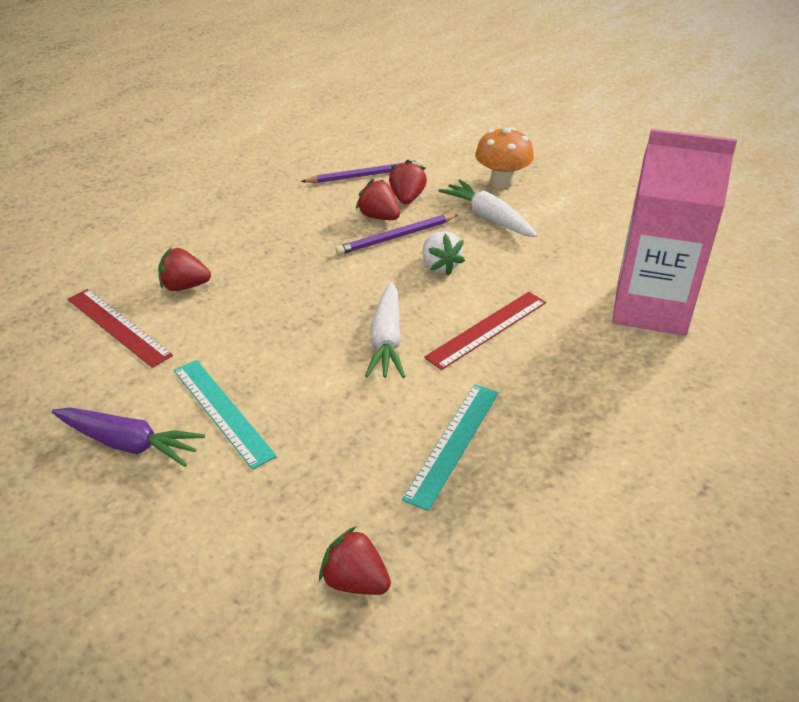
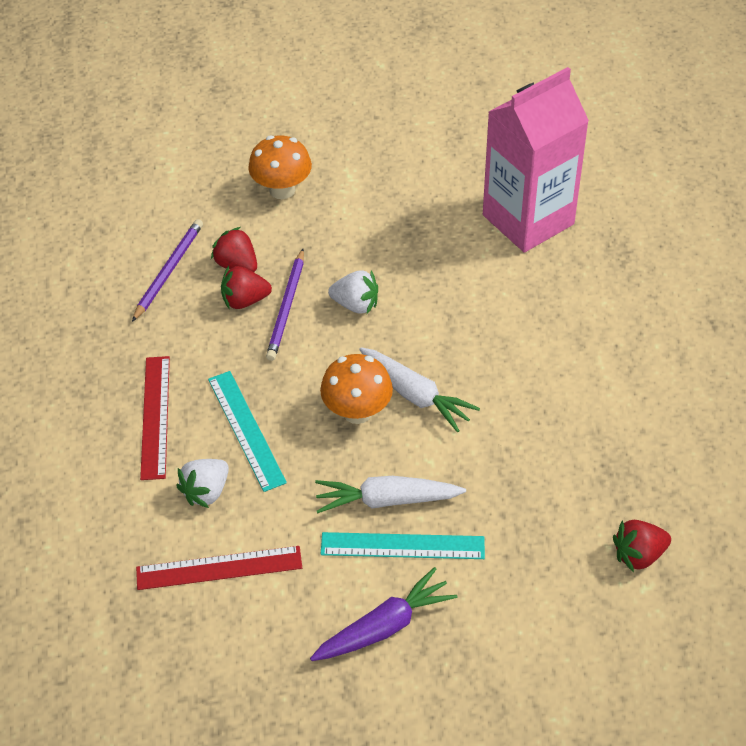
camera: 50 degrees left, 10 degrees up
red strawberry [158,247,211,291] -> white strawberry [176,459,229,508]
turquoise ruler [402,384,498,511] -> turquoise ruler moved to [208,371,287,492]
red ruler [424,292,546,370] -> red ruler moved to [140,356,170,480]
white carrot [439,179,538,237] -> white carrot moved to [315,476,466,514]
none -> orange mushroom [320,354,393,424]

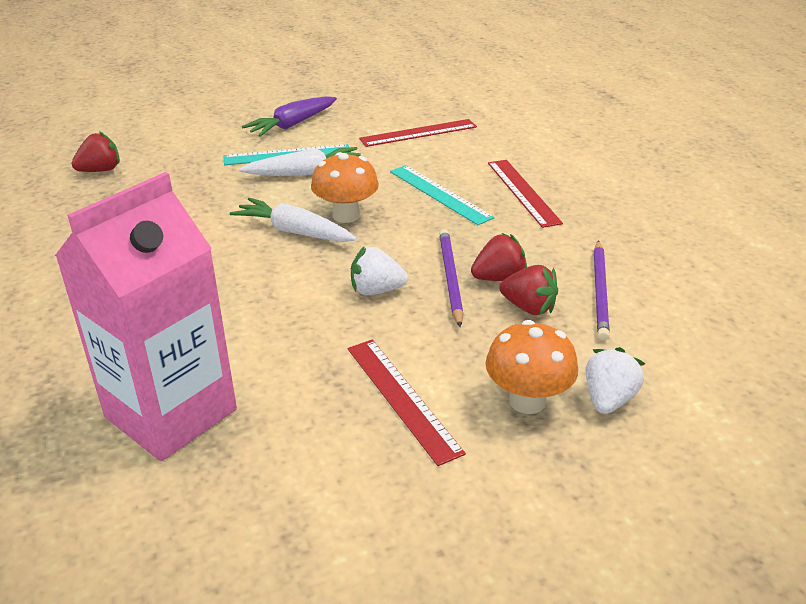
camera: 165 degrees right, 15 degrees down
white strawberry [176,459,229,508] -> white strawberry moved to [585,347,645,414]
none -> red ruler [348,340,466,466]

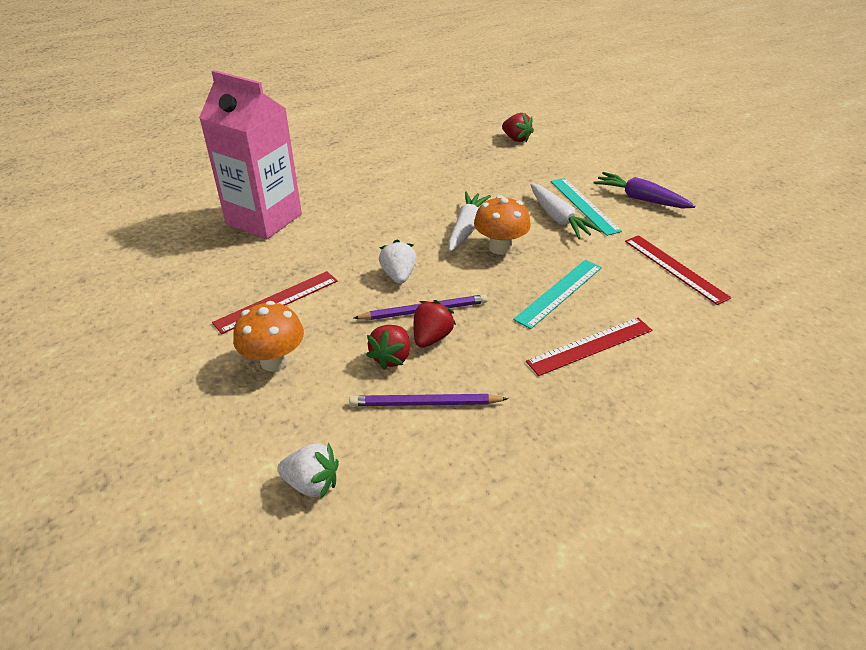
camera: 80 degrees right, 5 degrees up
red strawberry [471,233,527,281] -> red strawberry turned 120 degrees counterclockwise [414,300,456,348]
white strawberry [585,347,645,414] -> white strawberry moved to [277,442,339,498]

